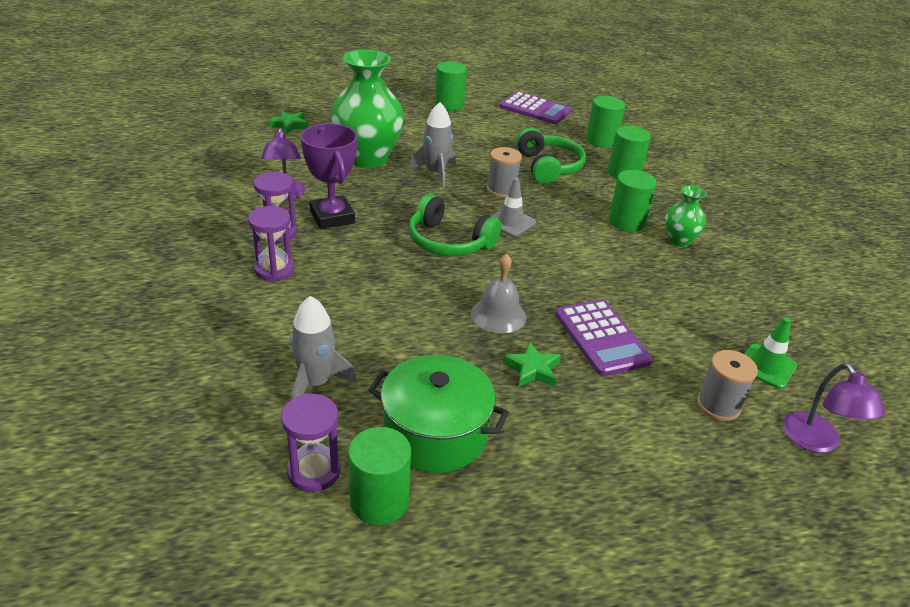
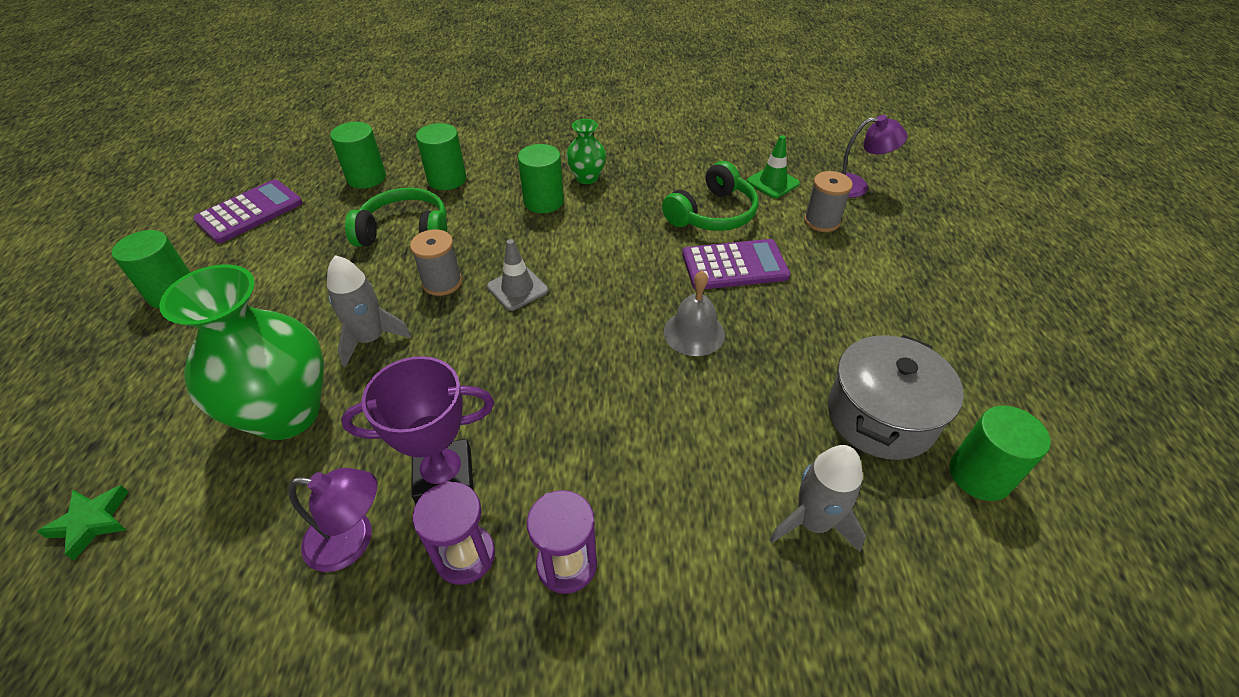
camera: 75 degrees left, 10 degrees up
purple hourglass [281,393,341,492] -> none
green pot [368,355,509,473] -> grey pot [828,335,964,460]
green headphones [409,194,501,256] -> green headphones moved to [662,161,759,231]
green star [503,341,561,387] -> none

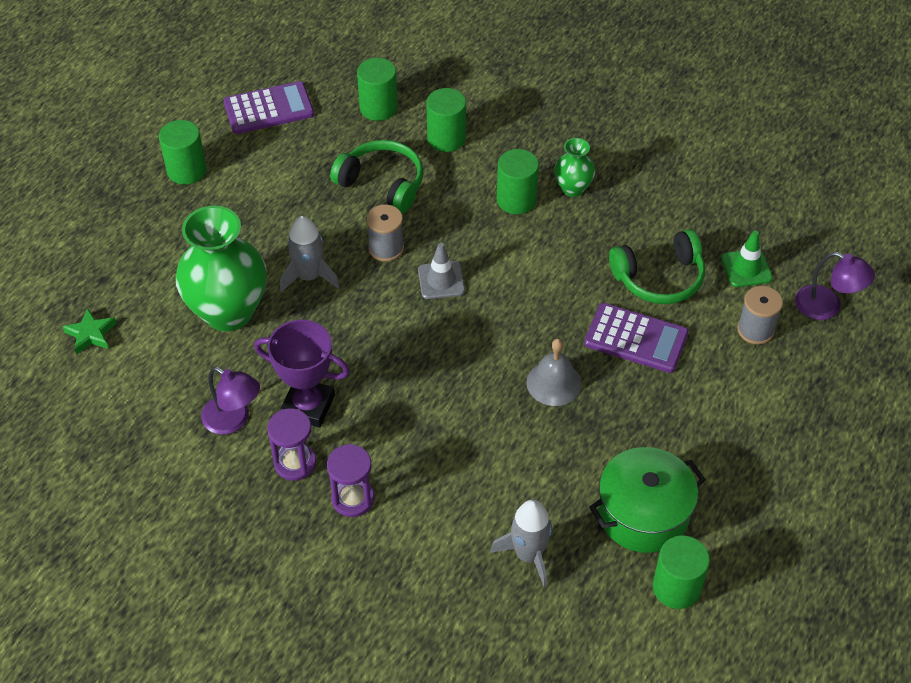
camera: 30 degrees right, 5 degrees up
grey pot [828,335,964,460] -> green pot [589,447,706,553]

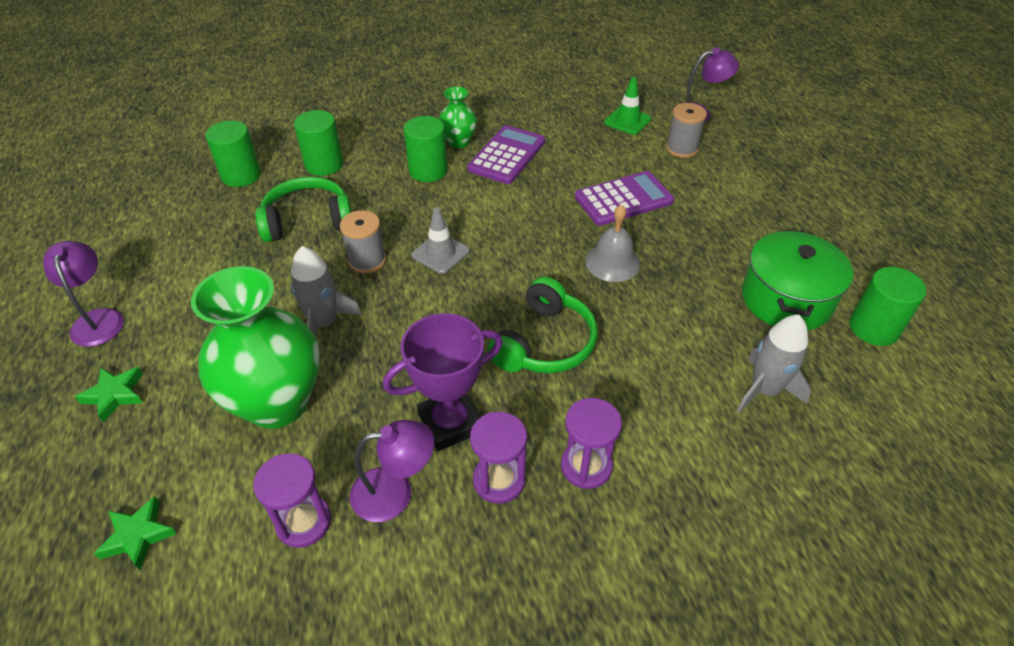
camera: 45 degrees left, 5 degrees down
green cylinder [159,120,206,185] -> purple lamp [43,241,124,347]
purple calculator [223,81,314,134] -> purple calculator moved to [467,125,545,184]
green headphones [609,229,705,304] -> green headphones moved to [487,277,598,373]
none -> green star [75,367,143,422]
none -> purple hourglass [253,453,331,548]

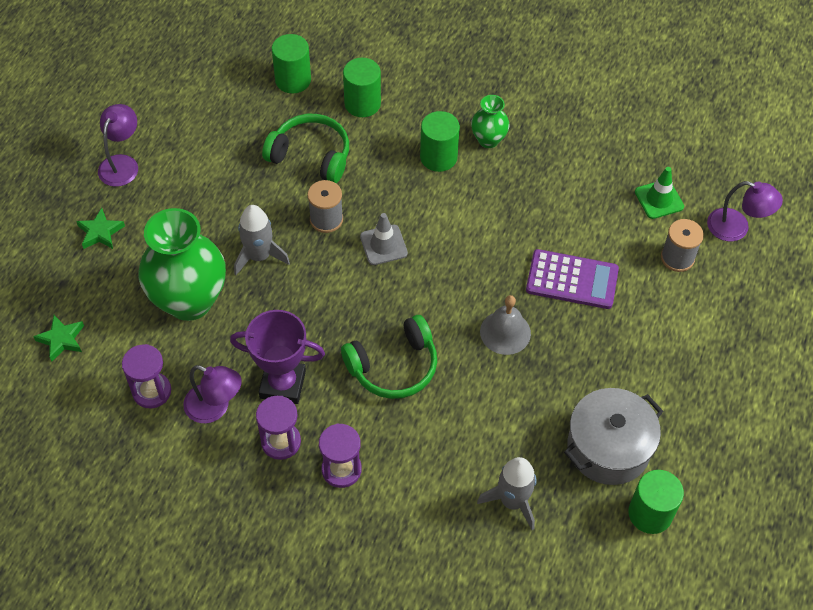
camera: 35 degrees right, 10 degrees up
purple calculator [467,125,545,184] -> none
green pot [742,229,853,330] -> grey pot [564,388,663,485]

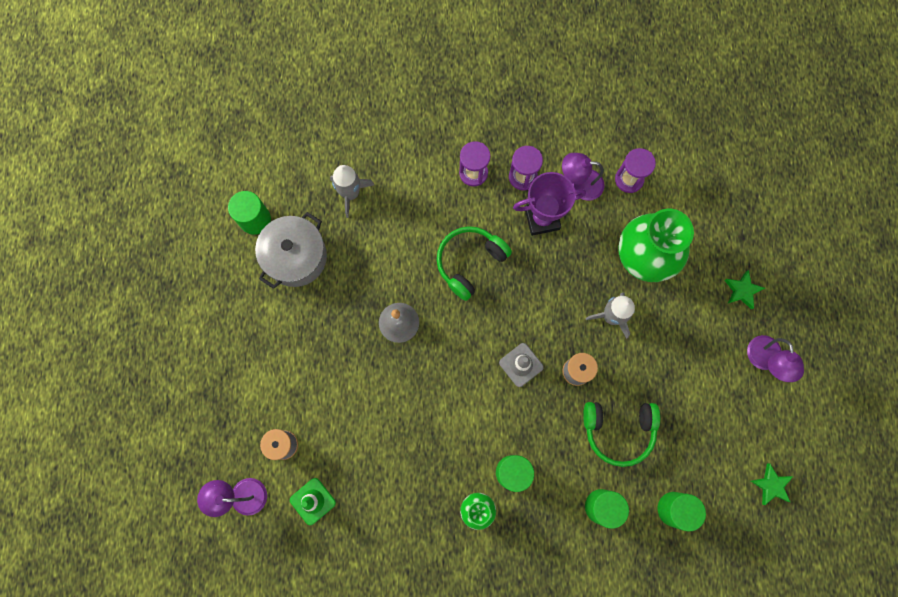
camera: 160 degrees right, 20 degrees up
green star [33,315,84,362] -> green star moved to [751,463,793,505]
purple calculator [526,249,619,309] -> none

